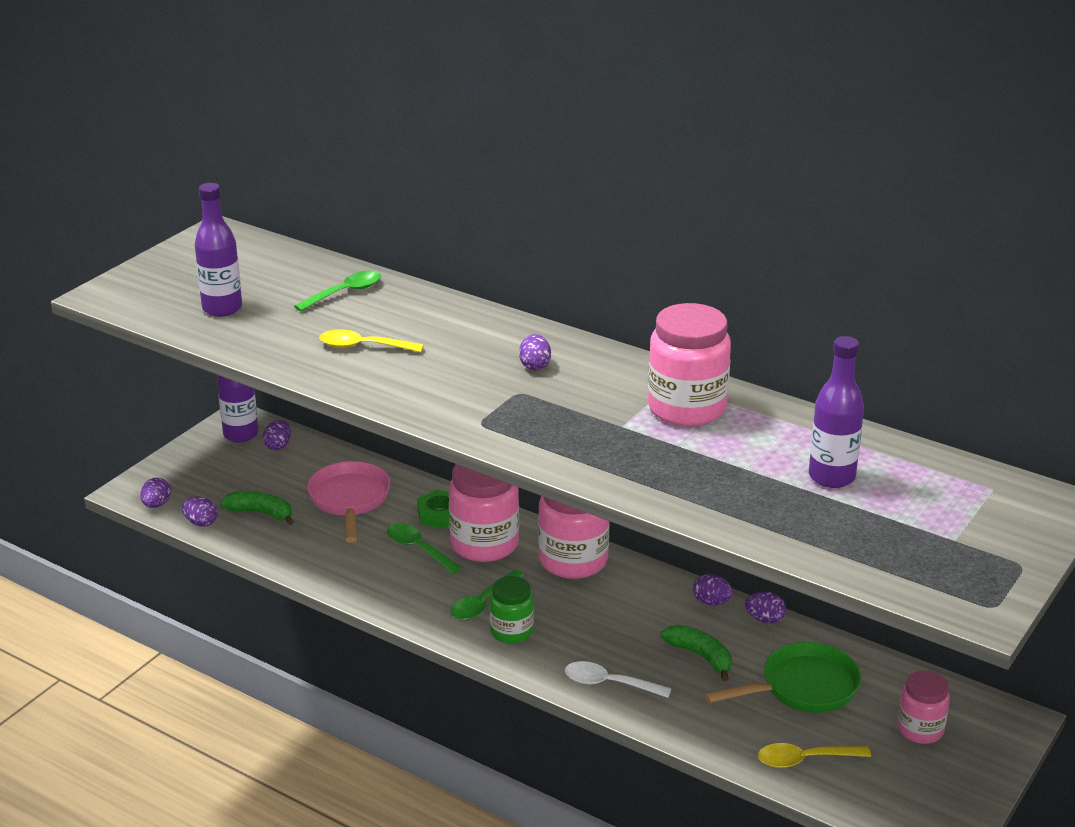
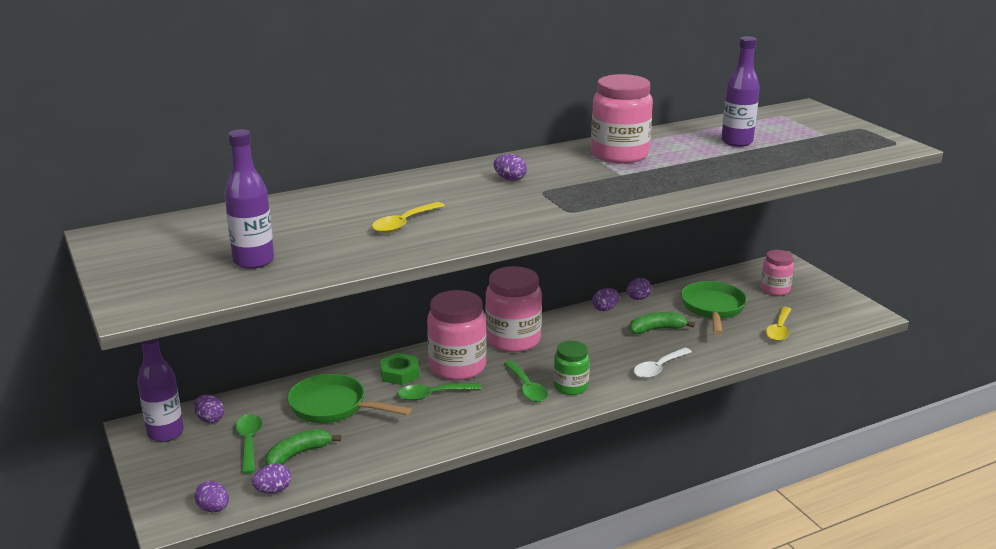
camera: 60 degrees left, 5 degrees down
green spoon [294,271,381,311] -> green spoon moved to [235,414,262,474]
pink pan [307,461,390,542] -> green pan [287,374,411,423]

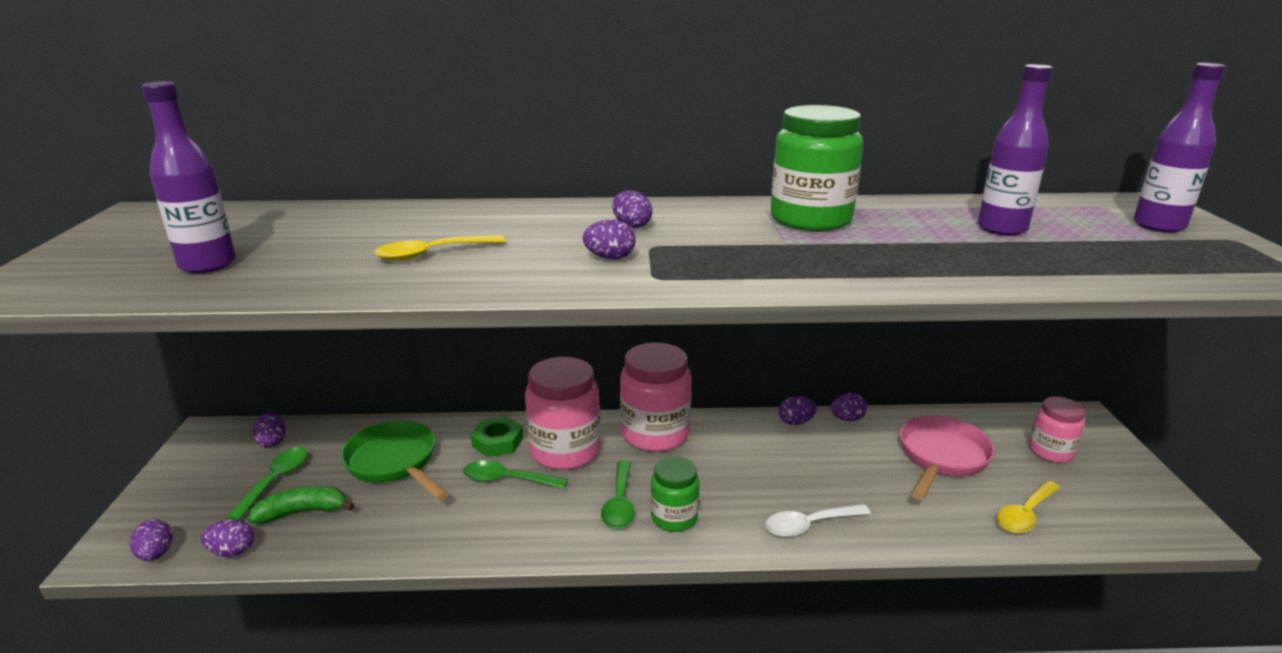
camera: 25 degrees right, 0 degrees up
purple bottle [137,338,184,442] -> purple bottle moved to [1134,63,1226,233]
pink jar [591,74,653,163] -> green jar [771,105,863,231]
green banana [629,312,695,334] -> none
green pan [681,281,747,335] -> pink pan [900,416,995,500]
none -> purple egg [583,220,636,260]

